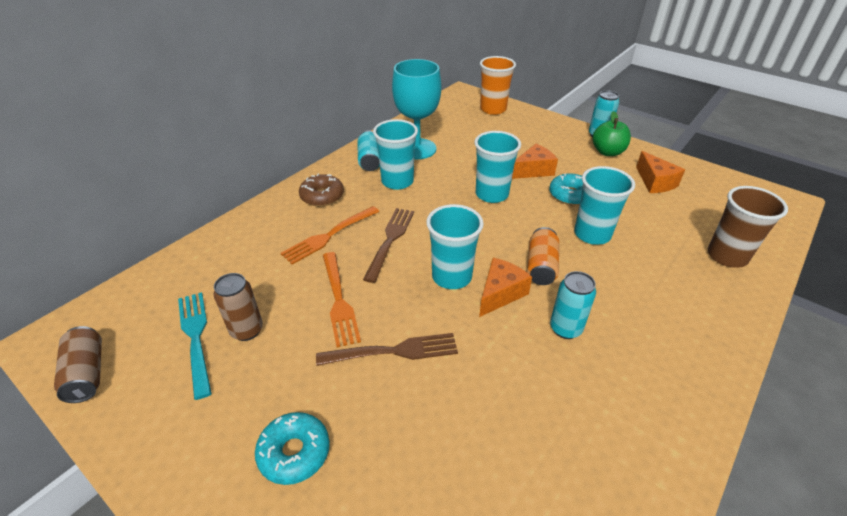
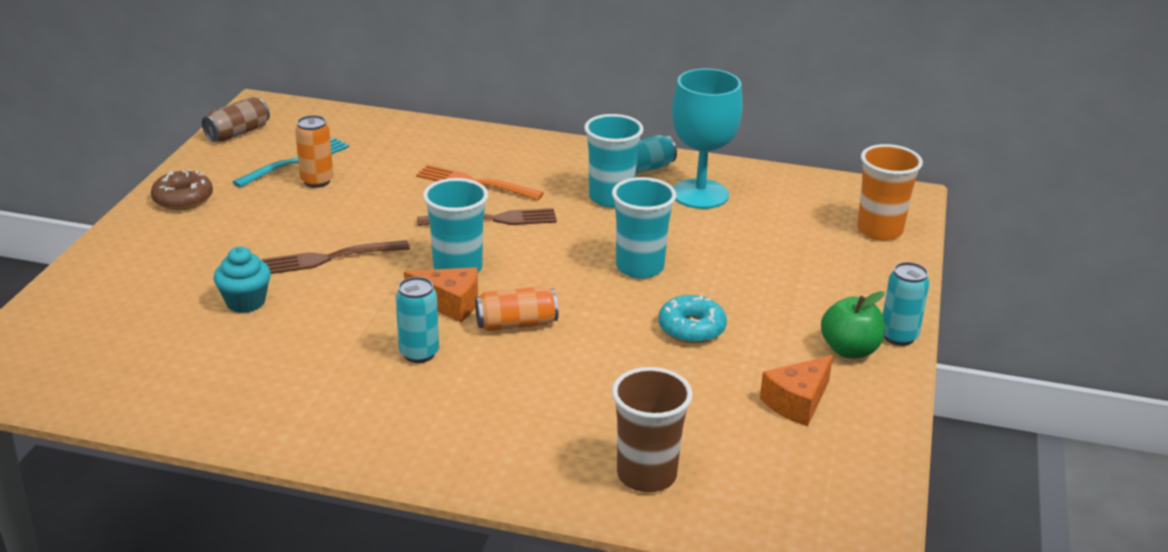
camera: 65 degrees right, 10 degrees down
brown can [214,273,263,341] -> orange can [295,115,333,188]
turquoise donut [255,412,330,485] -> none
brown donut [299,174,344,206] -> brown donut moved to [151,170,213,210]
brown fork [316,333,458,366] -> brown fork turned 105 degrees clockwise [261,240,410,274]
orange fork [323,252,361,347] -> none
orange cheese [512,144,558,179] -> none
turquoise cup [574,166,635,245] -> none
none -> turquoise cupcake [213,247,271,313]

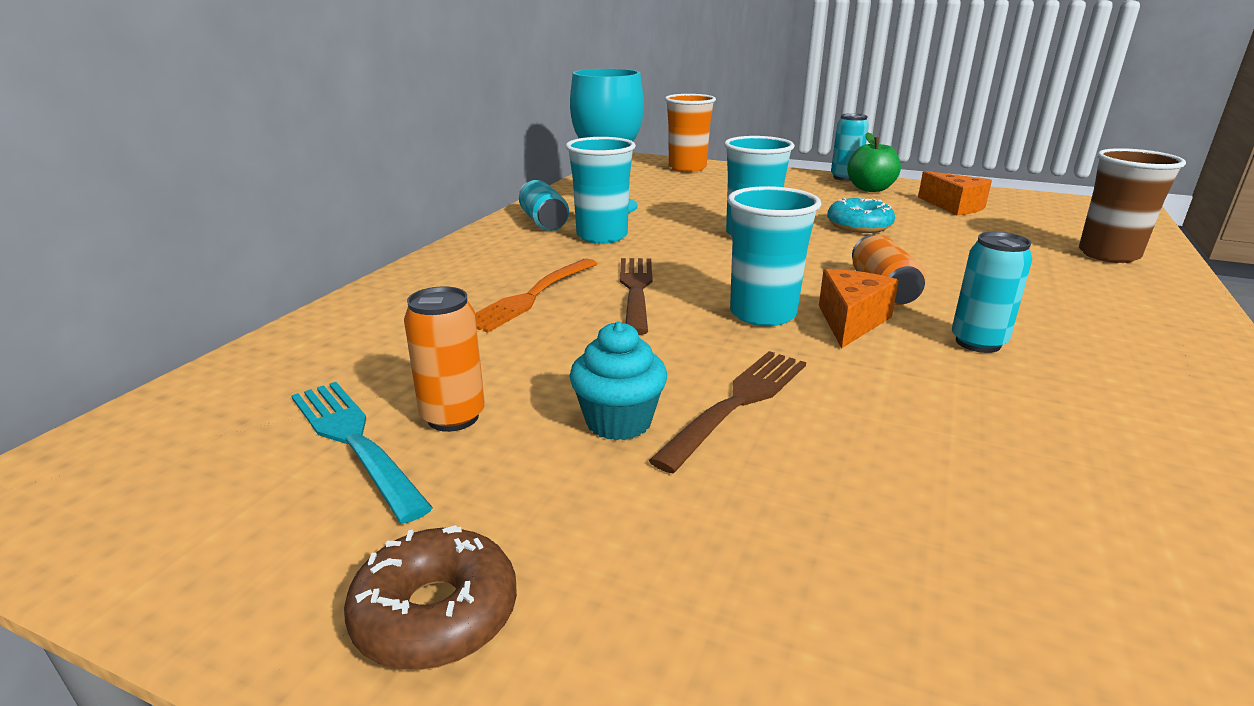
camera: 80 degrees left, 5 degrees down
brown can [202,97,270,142] -> none
turquoise cupcake [213,247,271,313] -> turquoise cupcake moved to [569,321,667,440]
brown fork [261,240,410,274] -> brown fork turned 135 degrees counterclockwise [648,351,806,473]

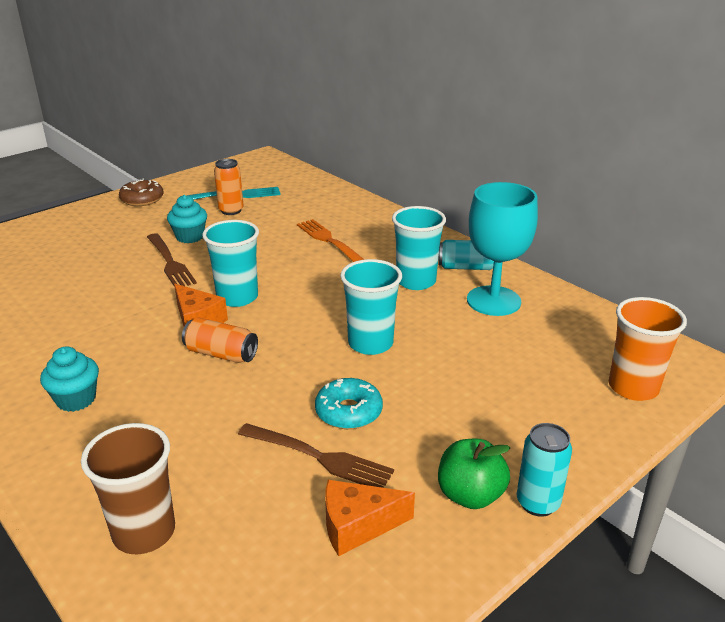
camera: 115 degrees right, 5 degrees up
brown fork [620,258,653,335] -> brown fork moved to [238,423,394,488]
turquoise can [952,232,1032,353] -> none
none -> turquoise cupcake [40,346,99,412]

